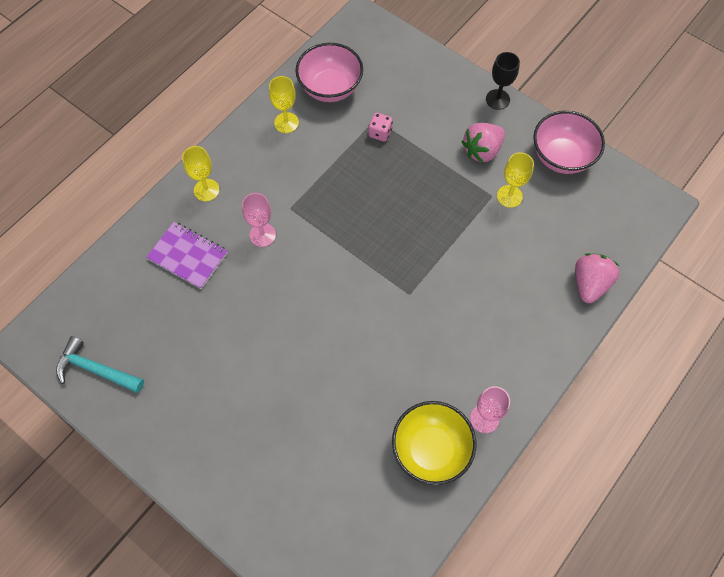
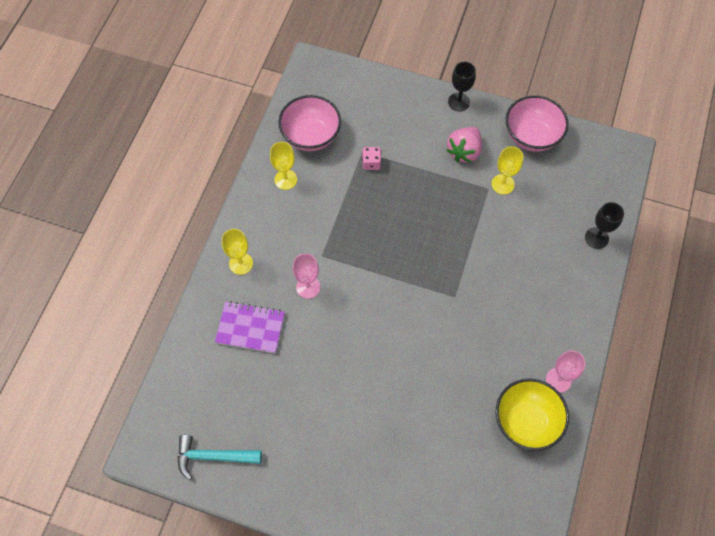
camera: 20 degrees left, 0 degrees up
pink strawberry [575,253,619,303] -> black goblet [585,202,624,249]

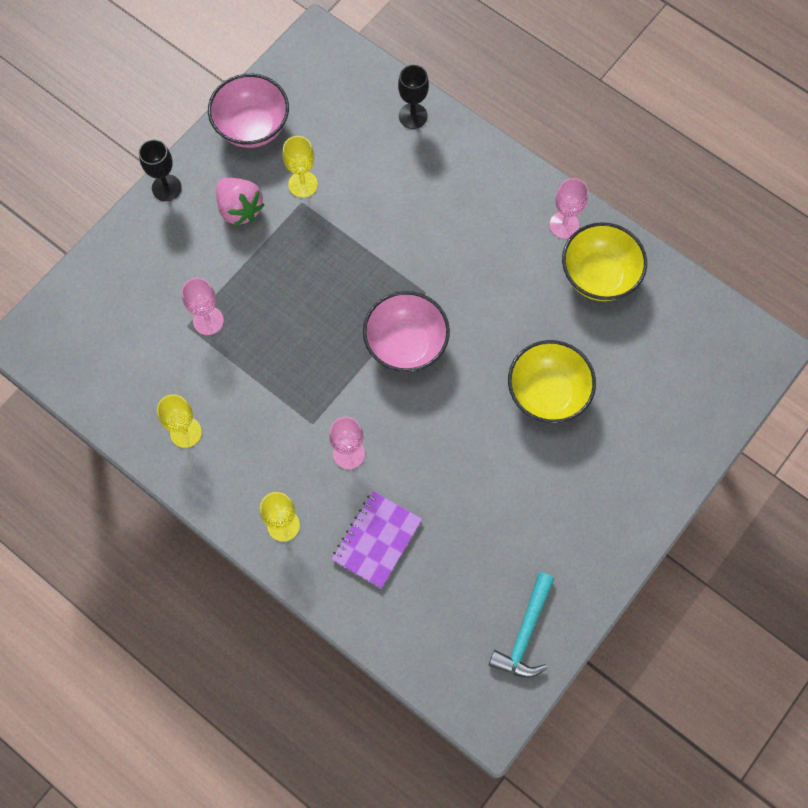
camera: 70 degrees left, 5 degrees up
pink bowl [278,95,341,151] -> pink bowl moved to [363,291,450,372]
pink dice [362,147,382,170] -> pink goblet [182,278,224,335]
none -> yellow bowl [508,340,596,423]

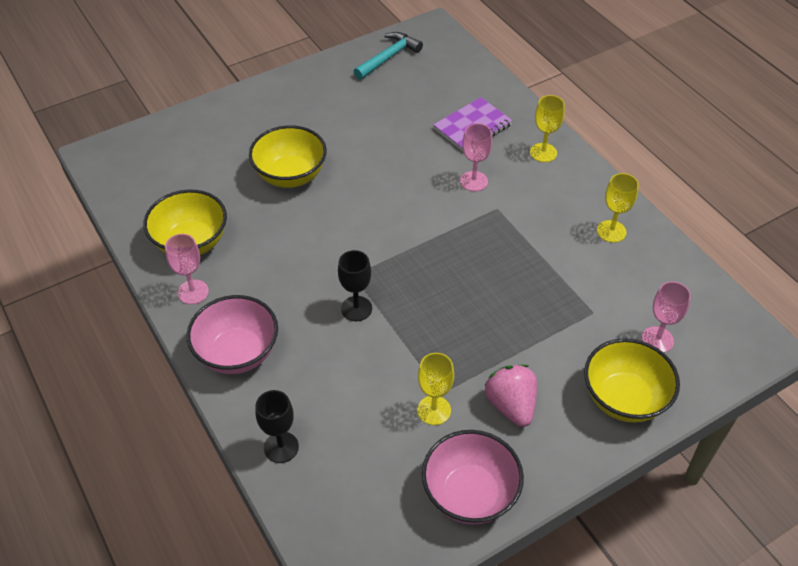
camera: 160 degrees left, 20 degrees down
black goblet [139,139,182,201] -> black goblet moved to [338,250,372,321]
pink goblet [182,278,224,335] -> pink goblet moved to [642,281,691,353]
pink bowl [363,291,450,372] -> pink bowl moved to [187,295,278,374]
none -> yellow bowl [584,338,680,423]

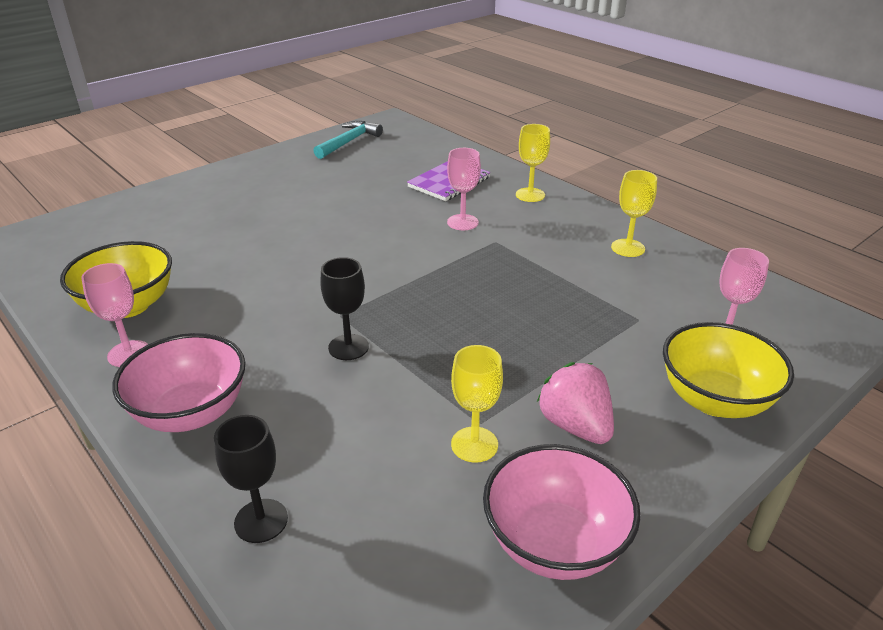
camera: 10 degrees left, 15 degrees down
yellow bowl [249,125,327,188] -> none

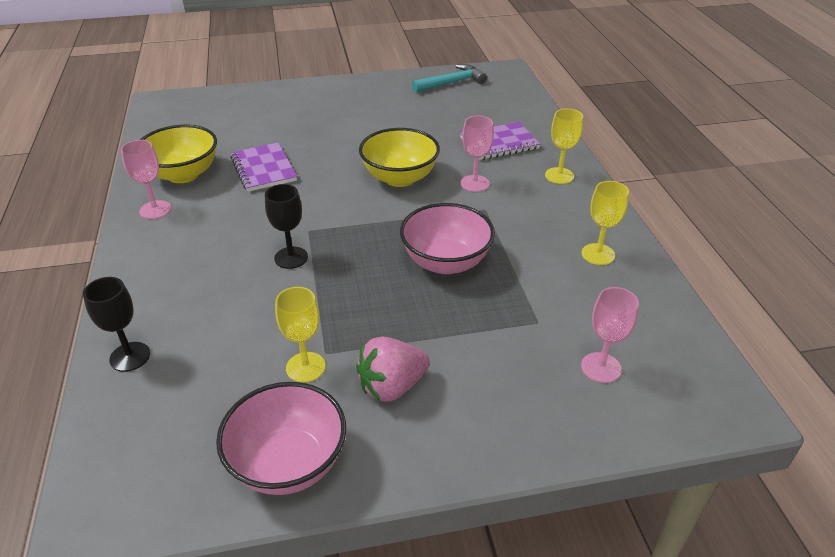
camera: 30 degrees right, 5 degrees up
pink bowl [112,333,245,432] -> pink bowl moved to [400,203,495,274]
pink strawberry [537,362,614,444] -> pink strawberry turned 120 degrees counterclockwise [356,336,430,402]
yellow bowl [663,322,794,418] -> yellow bowl moved to [359,128,440,187]
none -> purple notebook [230,143,297,192]

